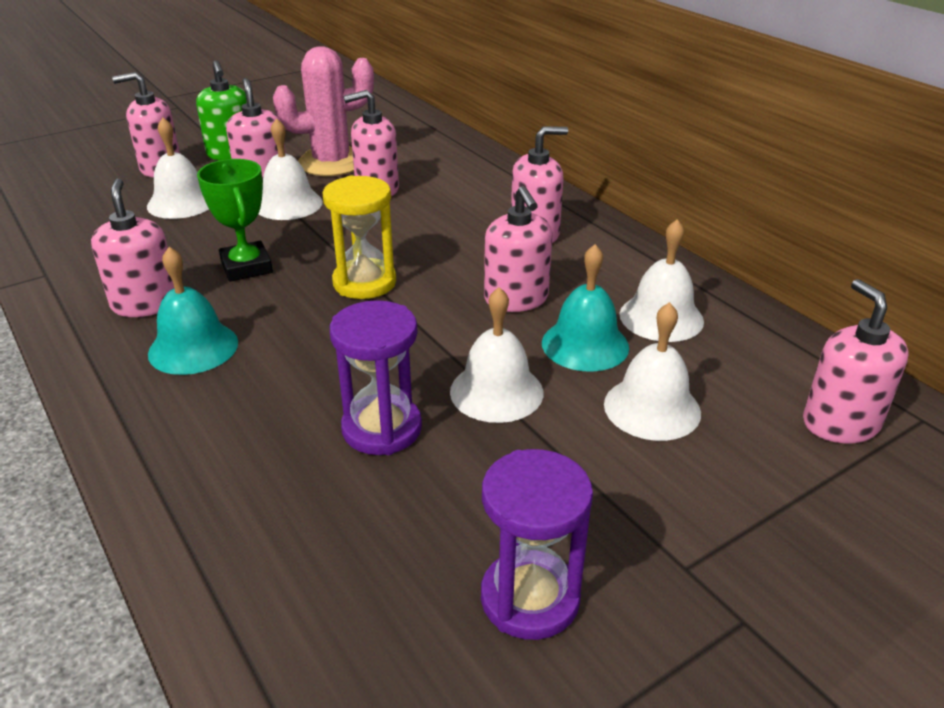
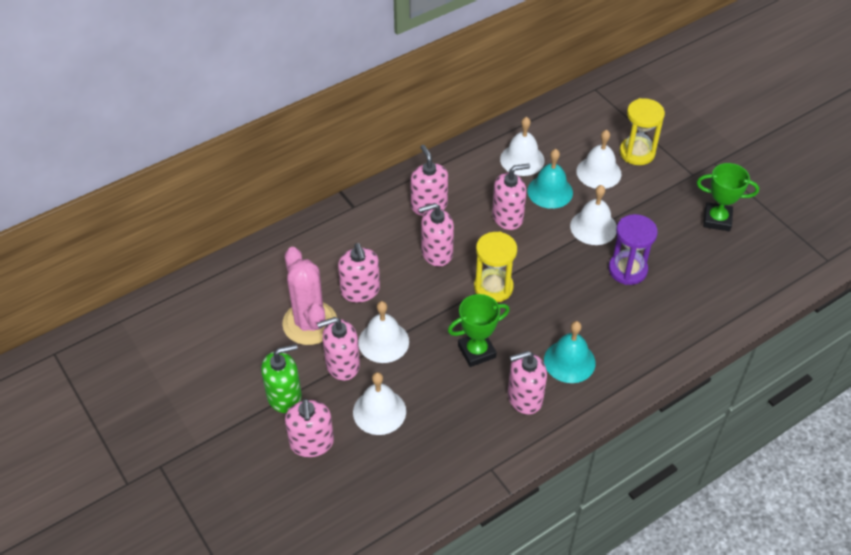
camera: 90 degrees left, 15 degrees up
purple hourglass [481,449,593,640] -> green trophy [697,163,759,231]
pink soap dispenser [803,279,908,443] -> pink soap dispenser moved to [418,203,454,267]
none -> yellow hourglass [620,98,665,165]

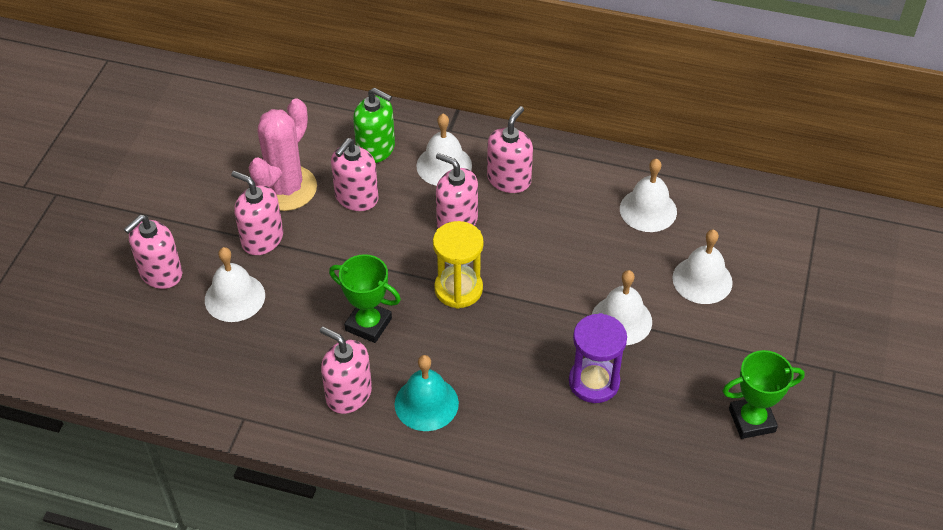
camera: 50 degrees right, 0 degrees up
green soap dispenser [261,344,302,413] -> green soap dispenser moved to [353,88,395,163]
white bell [358,301,409,363] -> white bell moved to [416,114,472,186]
pink soap dispenser [492,163,530,230] -> none
turquoise bell [528,149,573,209] -> none
yellow hourglass [620,98,665,165] -> none
green trophy [697,163,759,231] -> green trophy turned 75 degrees counterclockwise [723,350,805,439]

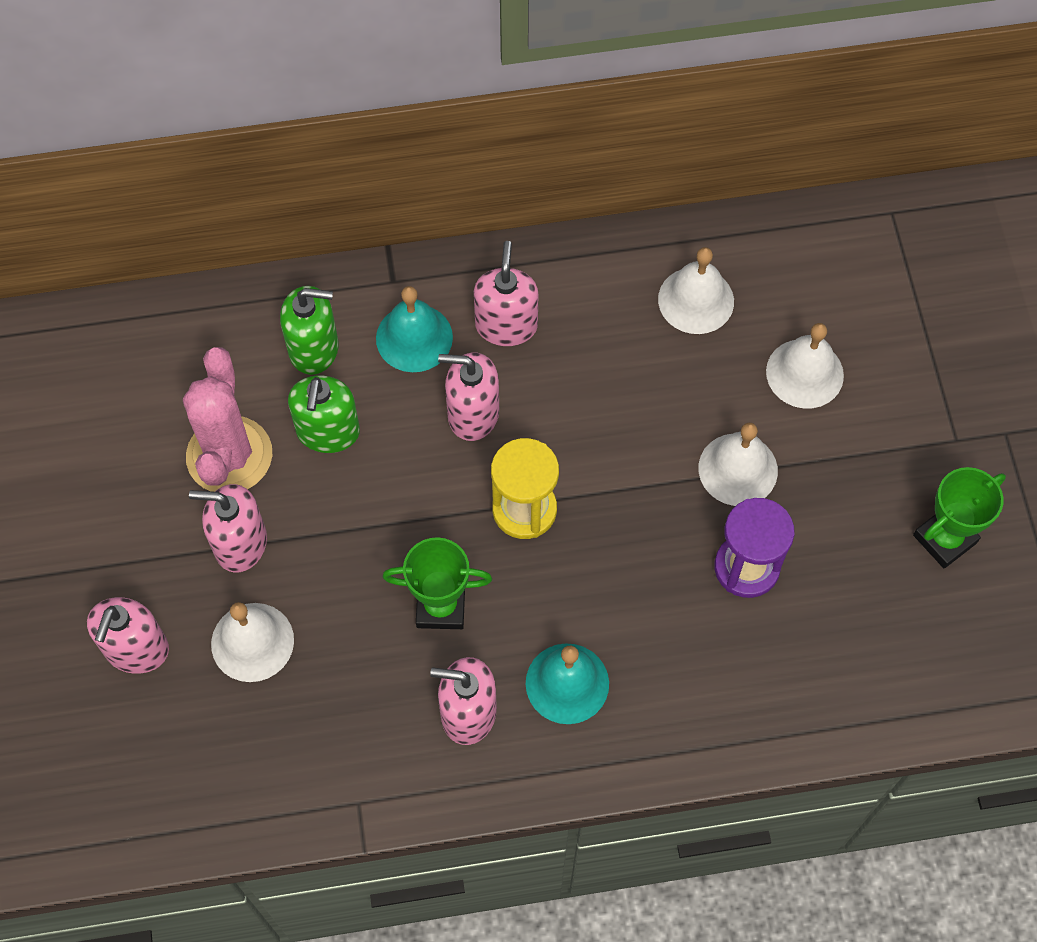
camera: 25 degrees left, 15 degrees up
pink soap dispenser [331,138,379,211] -> green soap dispenser [288,375,360,453]
white bell [416,114,472,186] -> turquoise bell [376,286,453,372]

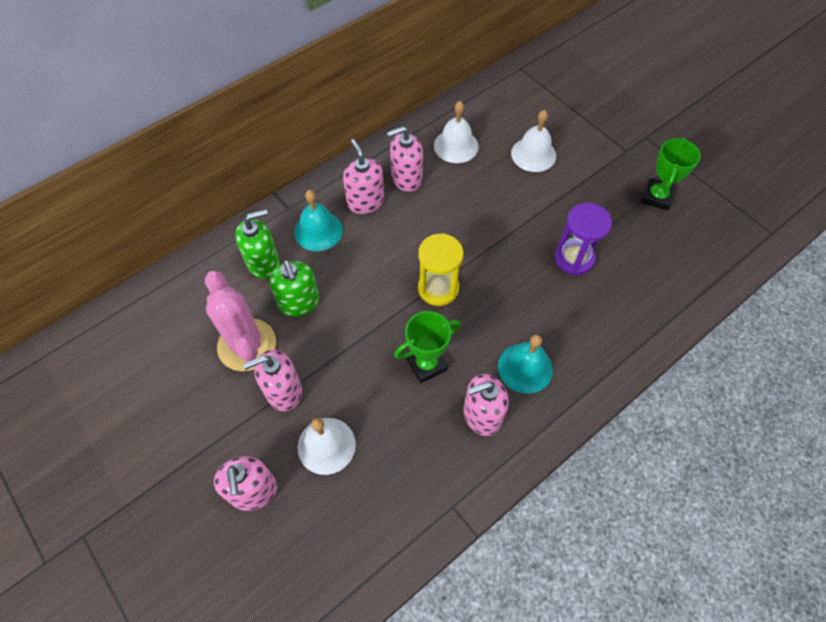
camera: 30 degrees left, 5 degrees down
pink soap dispenser [438,352,499,441] -> pink soap dispenser moved to [387,126,423,192]
white bell [699,423,778,506] -> none

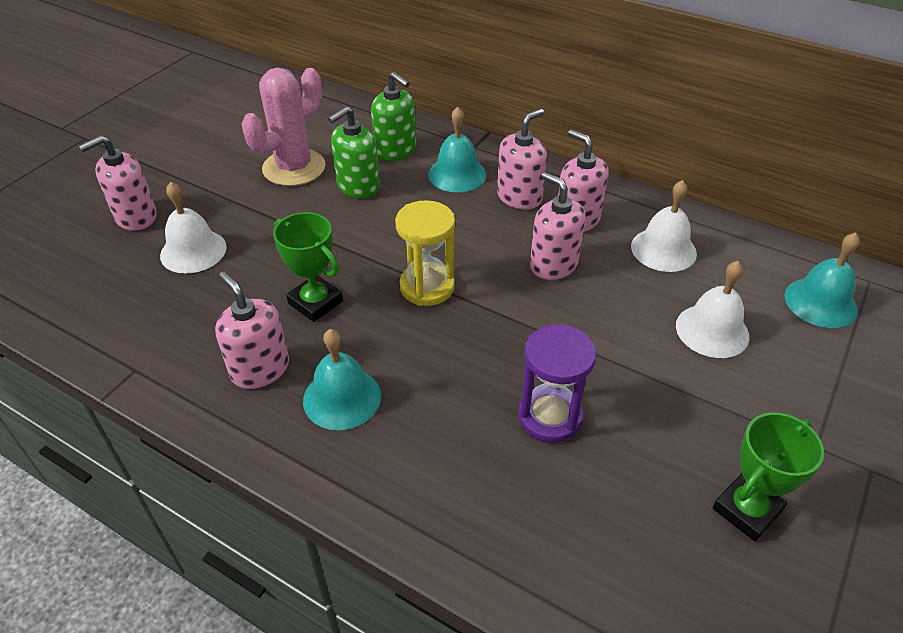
camera: 70 degrees right, 15 degrees down
pink soap dispenser [243,350,302,411] -> pink soap dispenser moved to [530,172,585,280]
green trophy [641,137,701,211] -> green trophy turned 45 degrees counterclockwise [712,412,824,542]
none -> turquoise bell [784,233,860,328]

